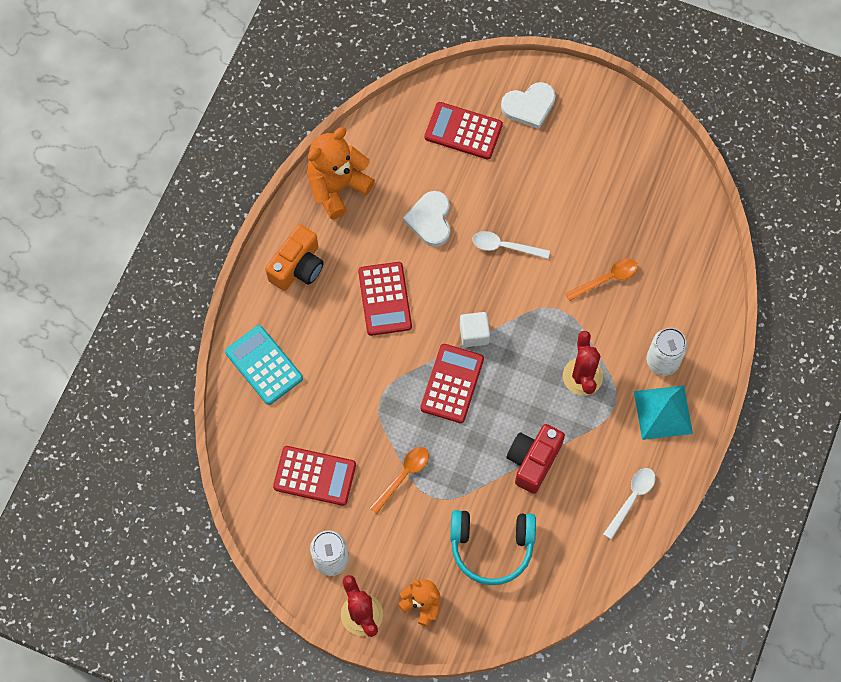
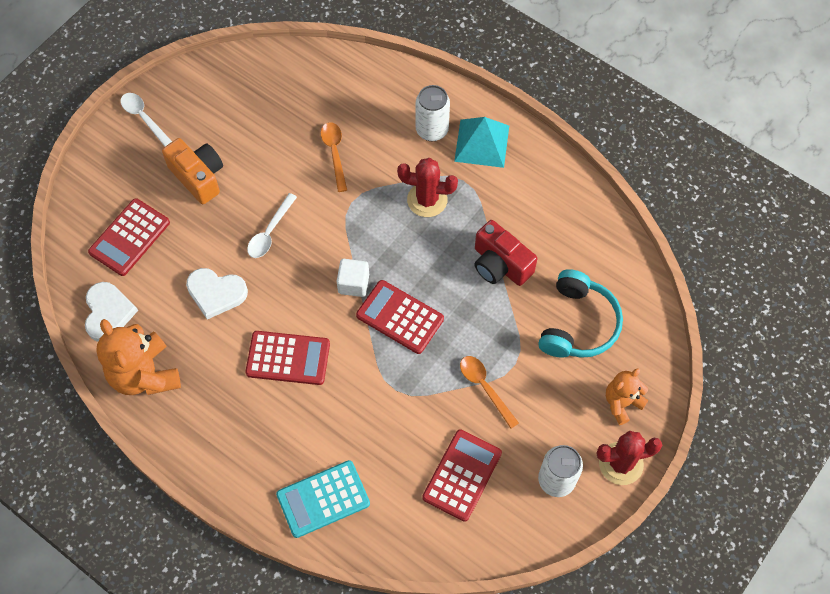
camera: 75 degrees left, 5 degrees down
orange camera [265,224,324,291] -> orange camera moved to [162,138,223,204]
white heart [501,82,556,129] -> white heart moved to [85,282,138,342]
white spoon [603,468,655,540] -> white spoon moved to [121,93,172,146]

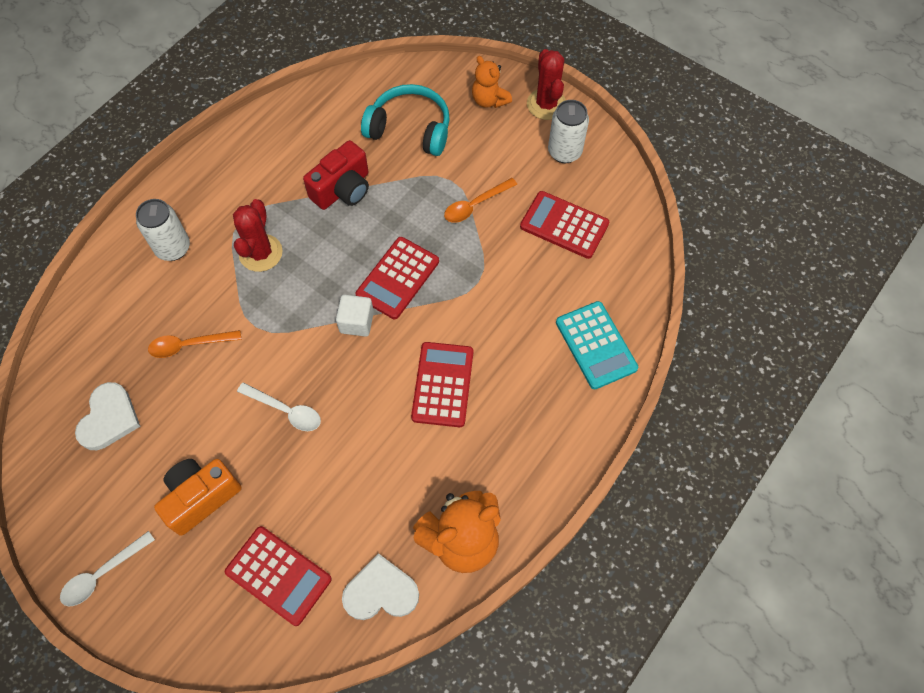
camera: 90 degrees left, 0 degrees up
white heart [186,268,248,319] -> white heart moved to [75,382,141,450]
turquoise pyramid [454,117,509,168] -> none

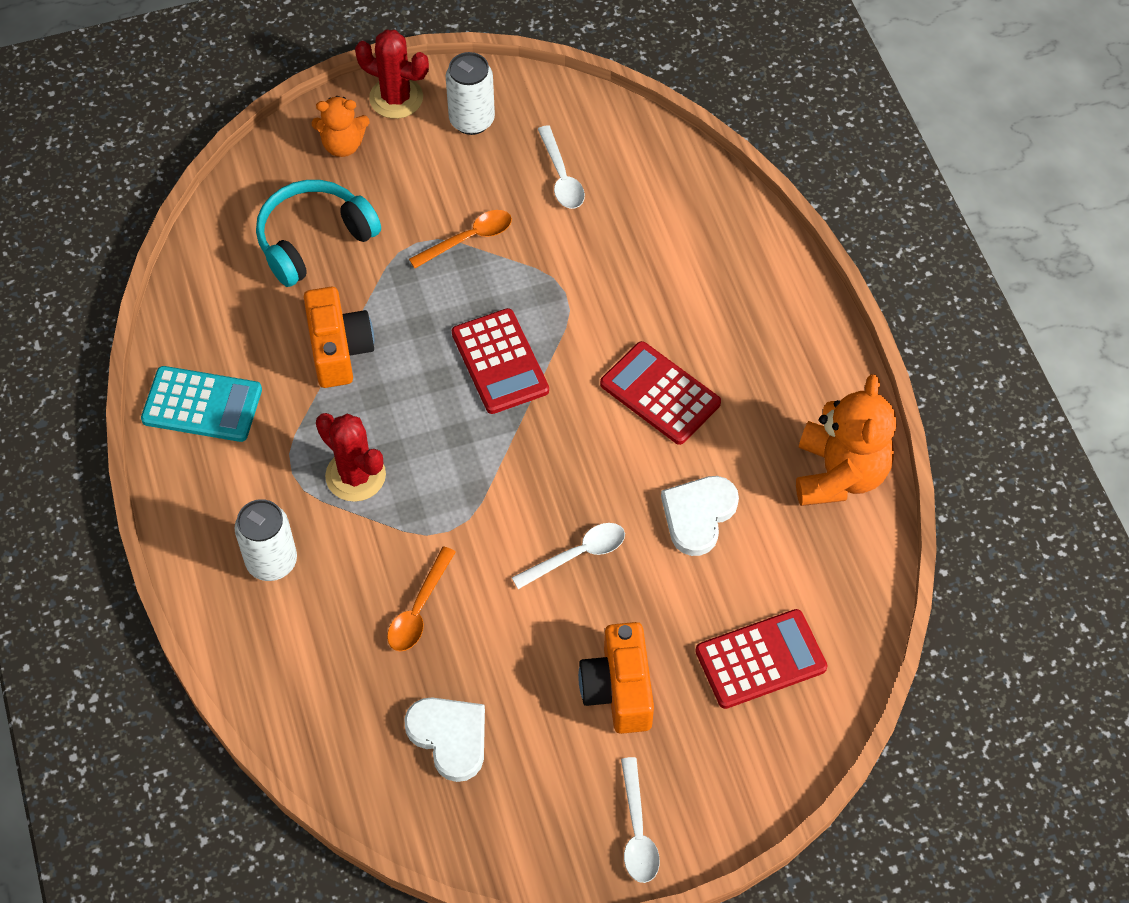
camera: 55 degrees left, 5 degrees down
red camera [303,140,369,210] -> orange camera [303,287,374,388]
white cube [336,295,374,337] -> none
white heart [342,553,419,620] -> white heart moved to [661,476,739,556]
orange spoon [444,178,517,223] -> orange spoon turned 120 degrees counterclockwise [409,210,512,268]
red calculator [520,191,609,259] -> white spoon [538,125,585,209]
turquoise calculator [556,301,638,389] -> turquoise calculator moved to [141,366,262,442]

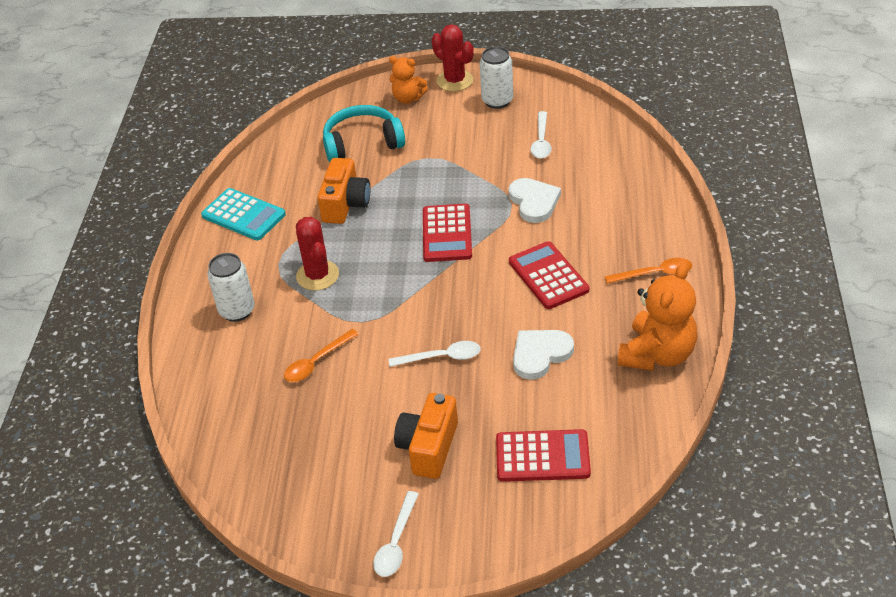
camera: 25 degrees right, 15 degrees down
white heart [404,697,485,782] -> white heart moved to [508,178,561,223]
orange spoon [409,210,512,268] -> orange spoon moved to [604,258,692,284]

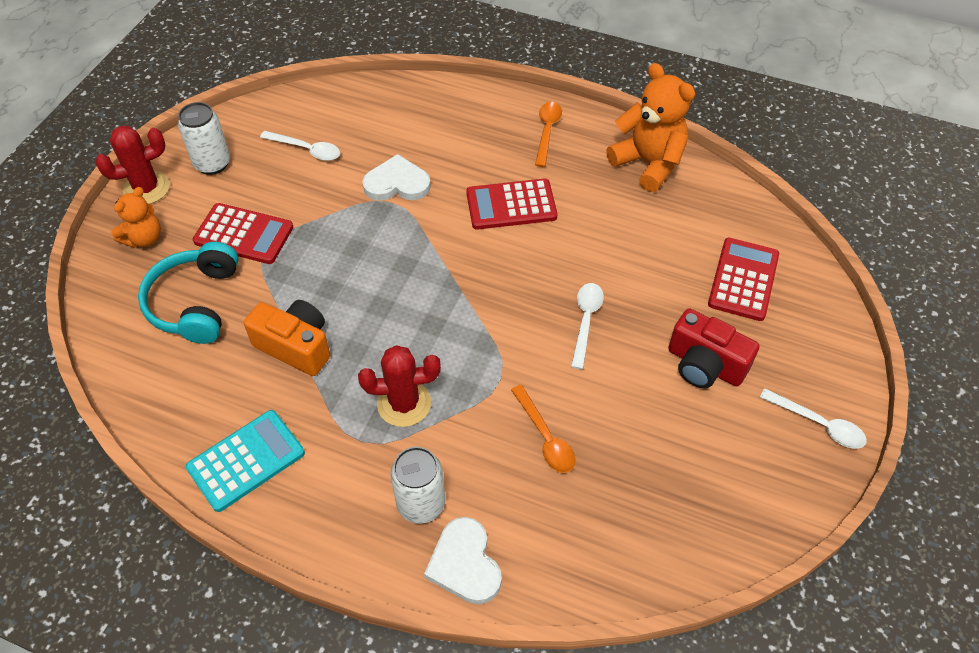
camera: 75 degrees left, 10 degrees up
orange camera [394,393,458,479] -> red camera [668,308,759,388]
red calculator [423,204,472,262] -> red calculator moved to [193,203,293,264]
white heart [513,330,574,380] -> white heart moved to [424,517,502,604]

